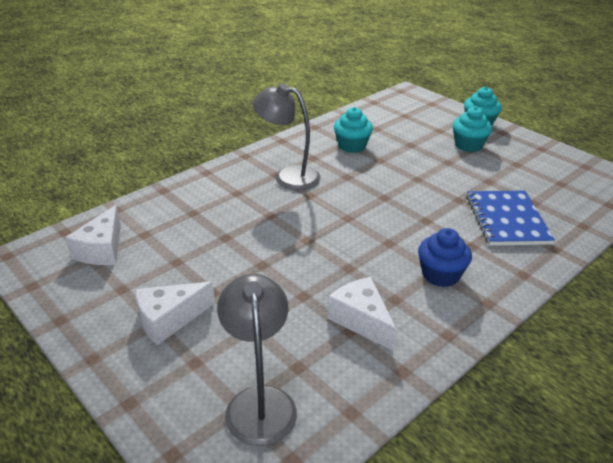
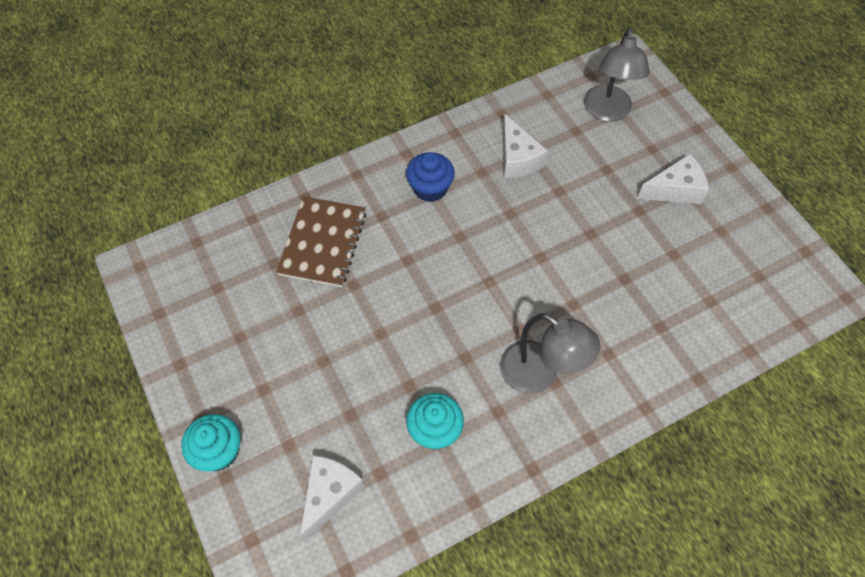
camera: 165 degrees left, 25 degrees up
white cheese [65,205,121,265] -> white cheese moved to [300,455,364,542]
turquoise cupcake [453,107,492,152] -> none
blue notebook [466,191,555,246] -> brown notebook [276,196,366,287]

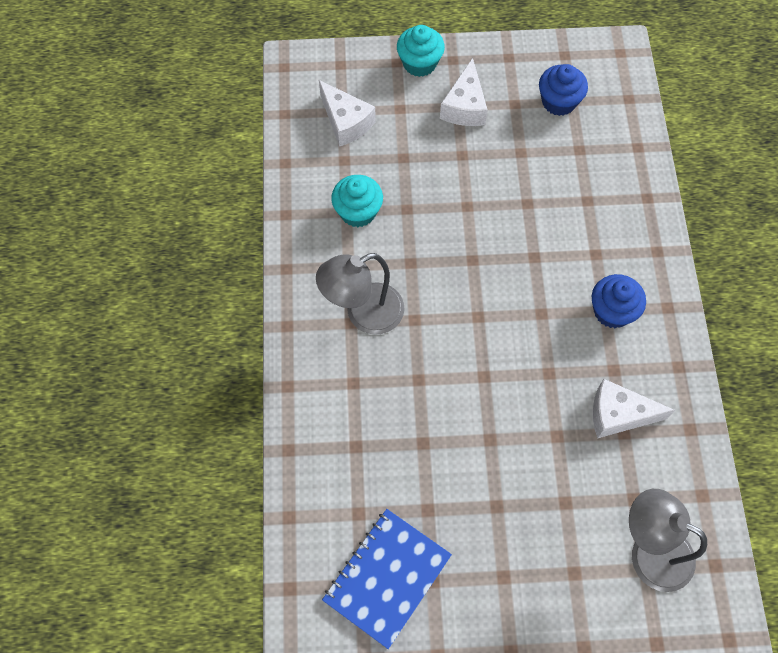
camera: 115 degrees right, 5 degrees up
brown notebook [276,196,366,287] -> none
white cheese [637,154,709,204] -> white cheese moved to [440,58,488,126]
none -> blue notebook [322,509,452,649]
none -> blue cupcake [539,64,588,116]

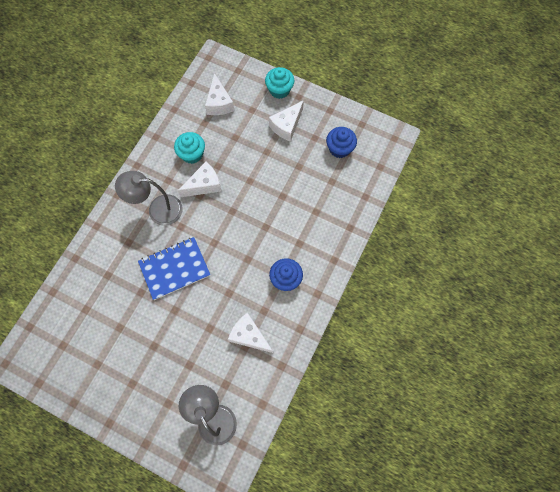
camera: 30 degrees right, 5 degrees up
blue notebook [322,509,452,649] -> blue notebook moved to [138,237,210,300]
none -> white cheese [178,162,221,197]

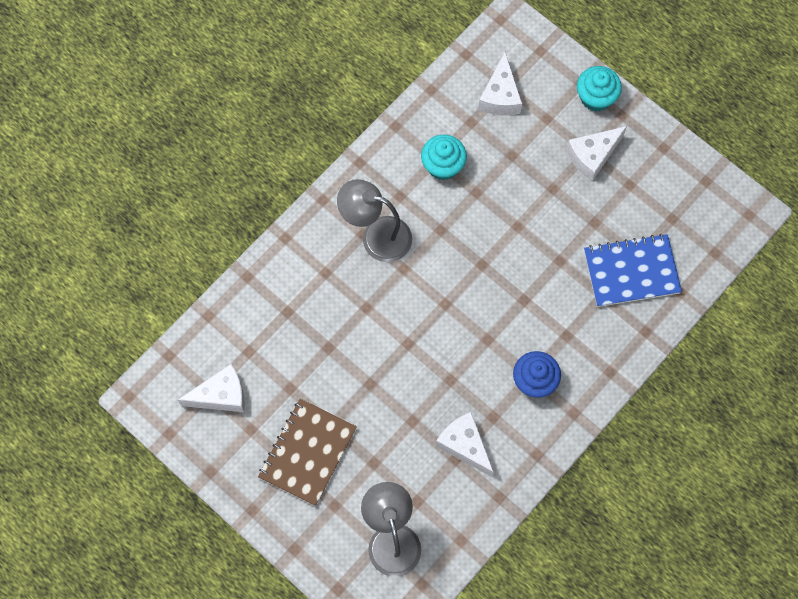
camera: 15 degrees right, 0 degrees up
blue notebook [138,237,210,300] -> blue notebook moved to [584,234,682,307]
white cheese [178,162,221,197] -> white cheese moved to [178,364,245,412]
blue cupcake [326,127,357,158] -> none
none -> brown notebook [258,399,357,506]

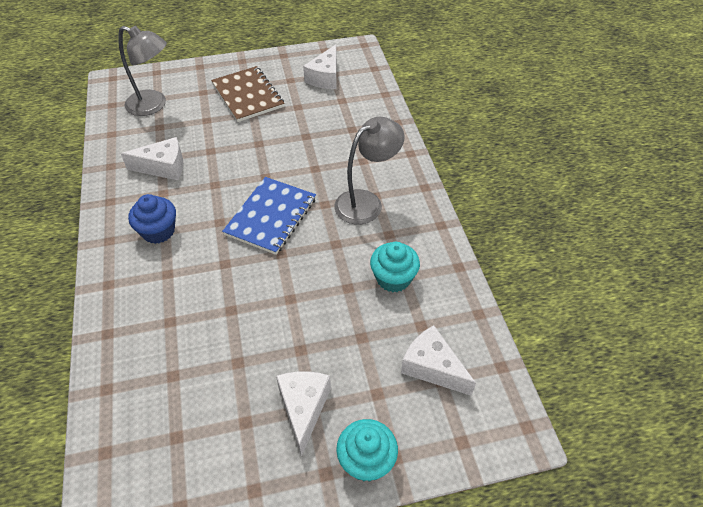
camera: 125 degrees right, 20 degrees down
blue notebook [584,234,682,307] -> blue notebook moved to [222,177,316,255]

